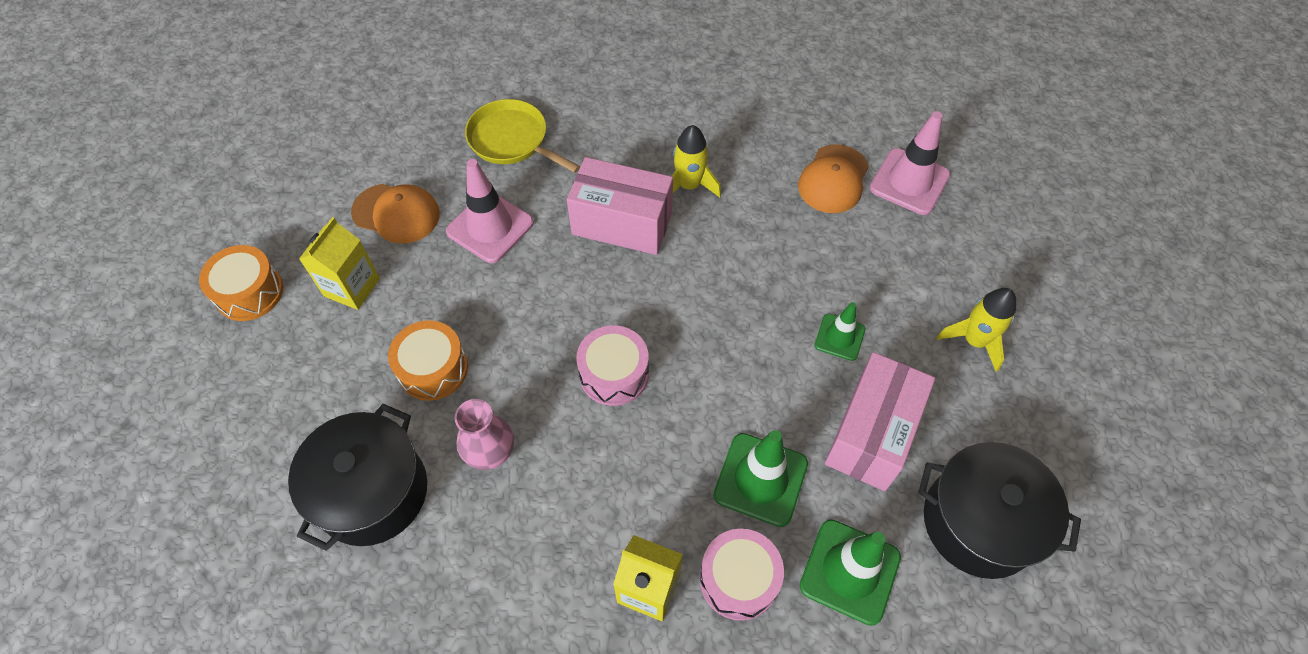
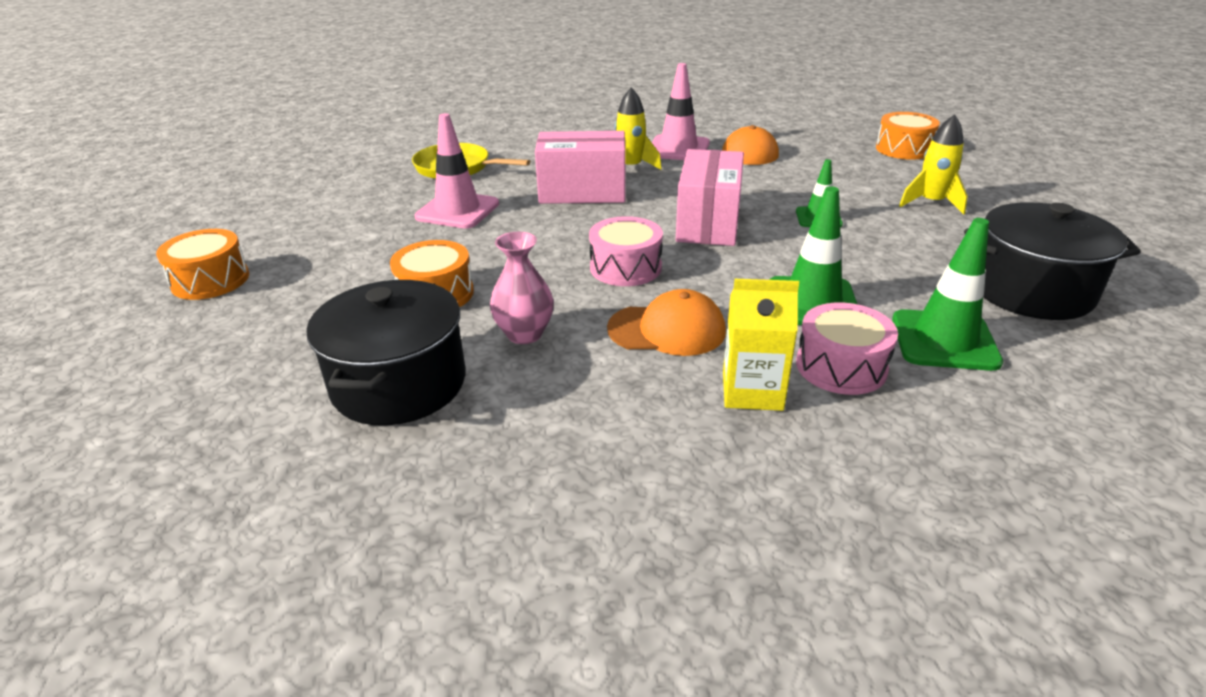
camera: 15 degrees left, 25 degrees down
yellow carton [299,217,380,310] -> none
orange cap [351,184,440,244] -> orange cap moved to [607,289,726,356]
pink box [825,352,935,491] -> pink box moved to [676,149,744,246]
pink traffic cone [870,111,951,215] -> pink traffic cone moved to [652,63,710,160]
none -> orange drum [876,112,940,160]

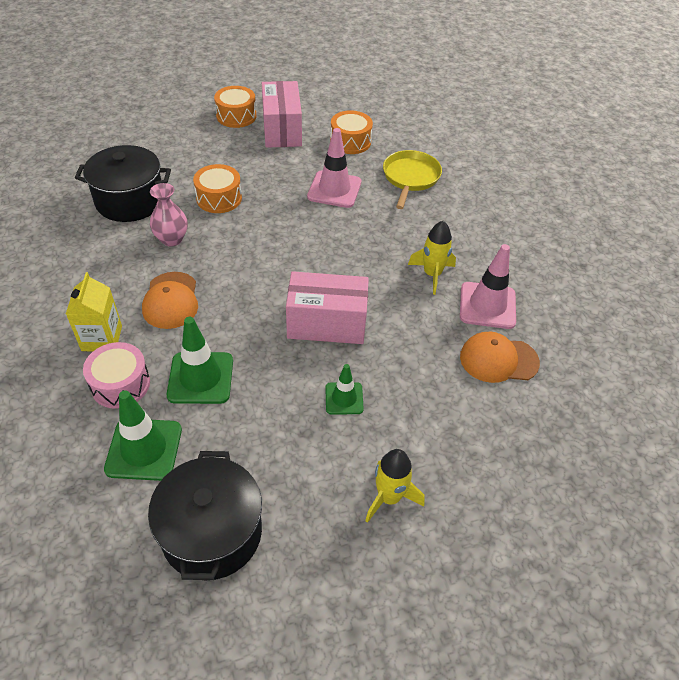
camera: 80 degrees right, 15 degrees up
pink box [535,131,625,204] -> pink box moved to [262,81,302,148]
pink drum [589,216,663,286] -> none
orange drum [876,112,940,160] -> orange drum moved to [330,110,373,154]

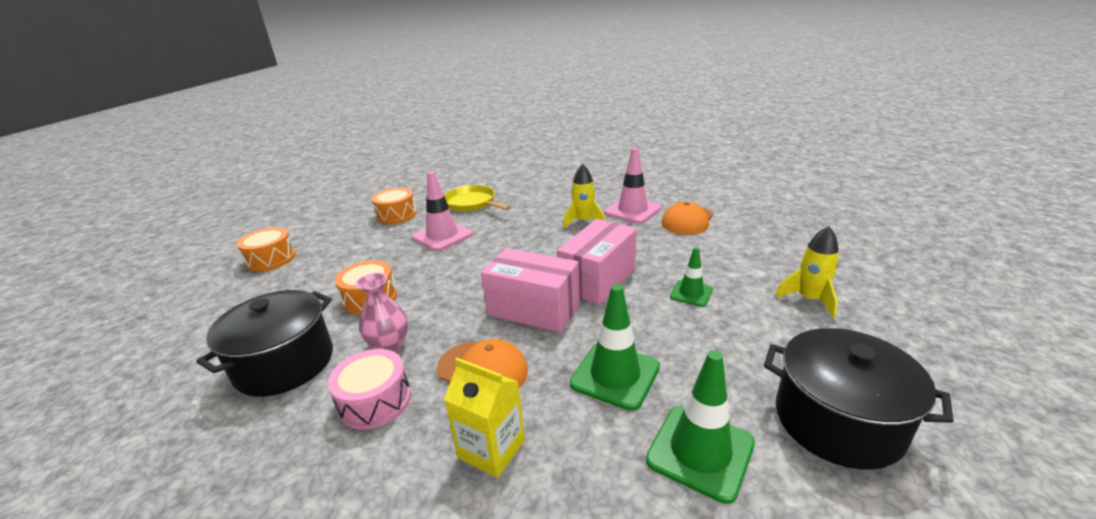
camera: 55 degrees left, 20 degrees down
pink drum [83,342,150,409] -> pink drum moved to [328,349,411,430]
pink box [262,81,302,148] -> pink box moved to [481,248,580,333]

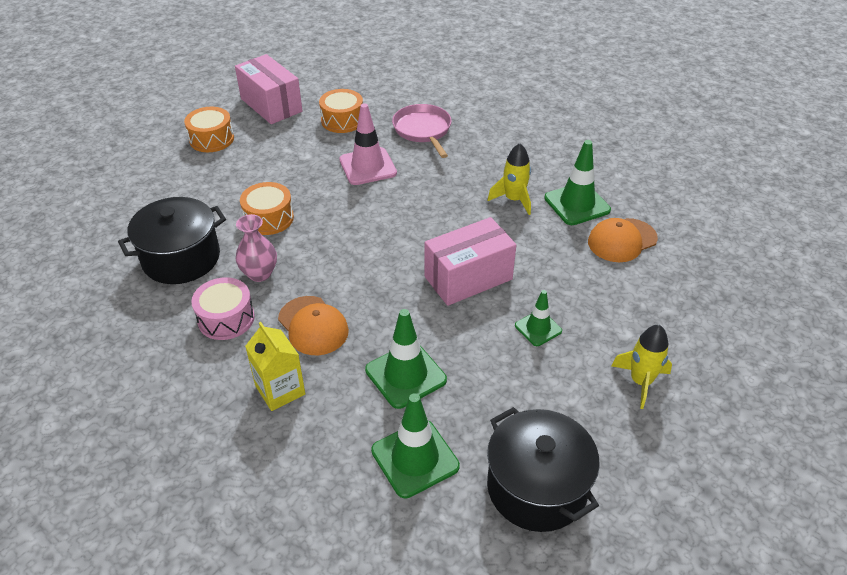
camera: 25 degrees right, 15 degrees up
yellow pan [444,185,510,211] -> pink pan [392,104,452,158]
pink box [481,248,580,333] -> pink box moved to [235,54,302,124]
pink traffic cone [605,148,661,224] -> green traffic cone [544,140,611,225]

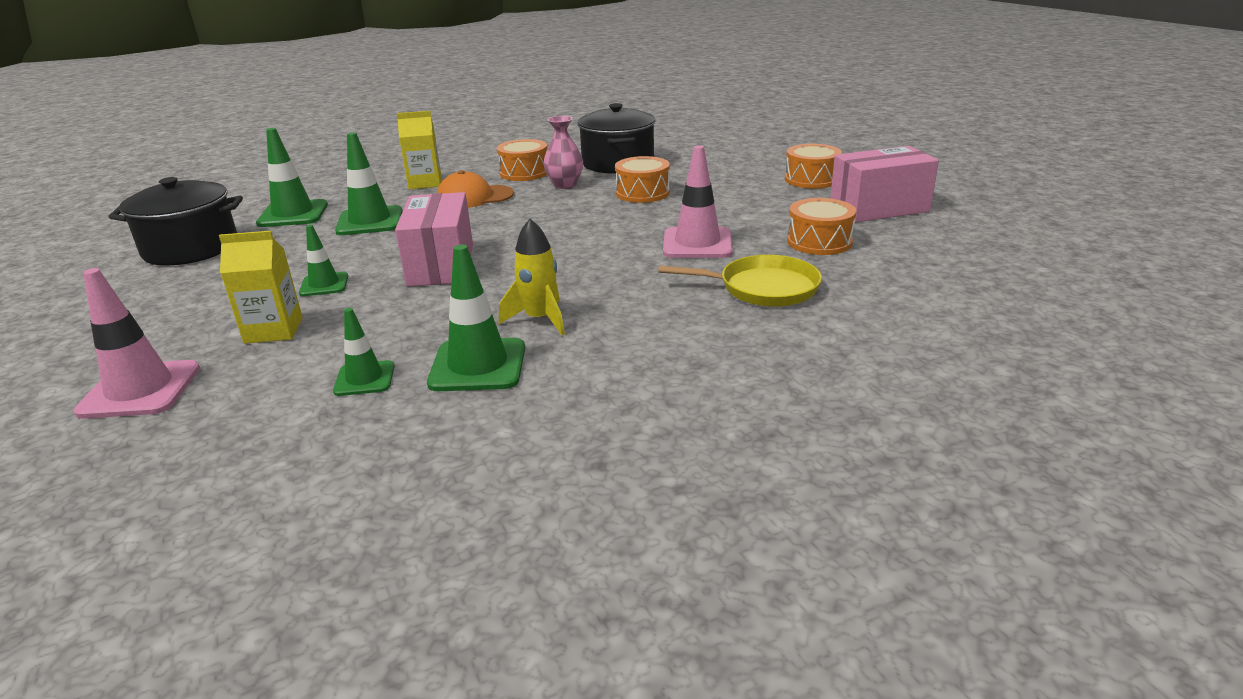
camera: 115 degrees right, 15 degrees down
pink drum [191,277,255,340] -> orange drum [497,139,547,181]
pink pan [392,104,452,158] -> yellow pan [658,255,822,307]
orange cap [588,218,658,262] -> green traffic cone [333,308,395,396]
yellow rocket [612,325,672,409] -> none
none -> pink traffic cone [74,268,200,419]
none -> yellow carton [219,231,303,344]

